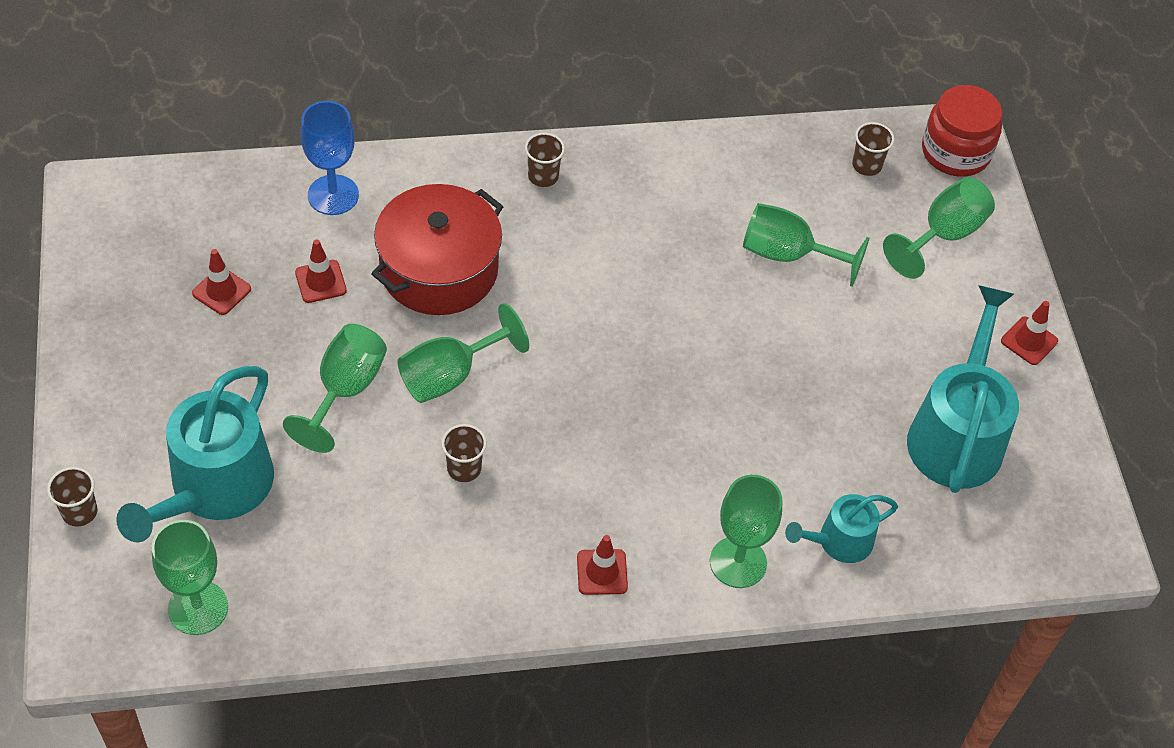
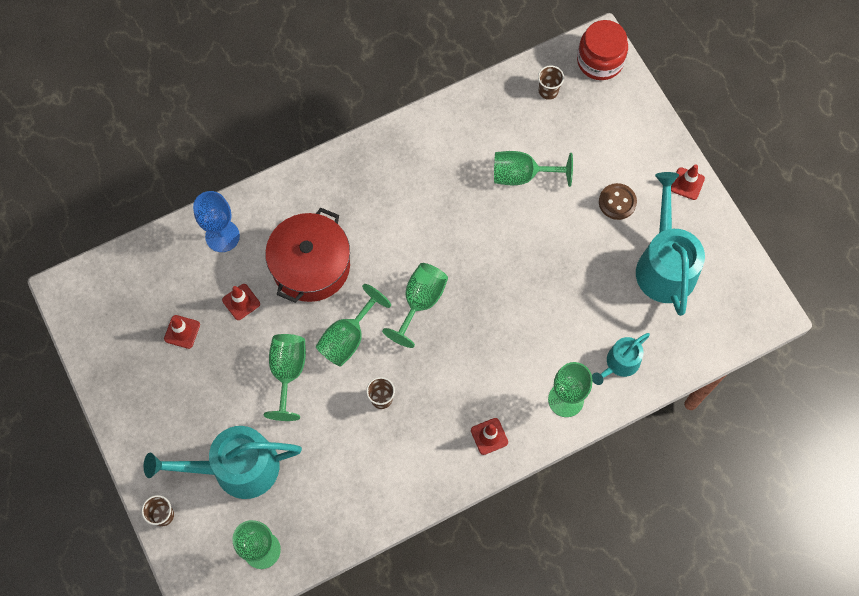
camera: 15 degrees left, 15 degrees up
turquoise watering can [116,366,274,542] -> turquoise watering can turned 75 degrees clockwise [144,426,302,499]
brown cup [525,133,565,187] -> none
green goblet [883,177,995,279] -> green goblet moved to [382,263,448,348]
none -> brown button [599,183,637,220]

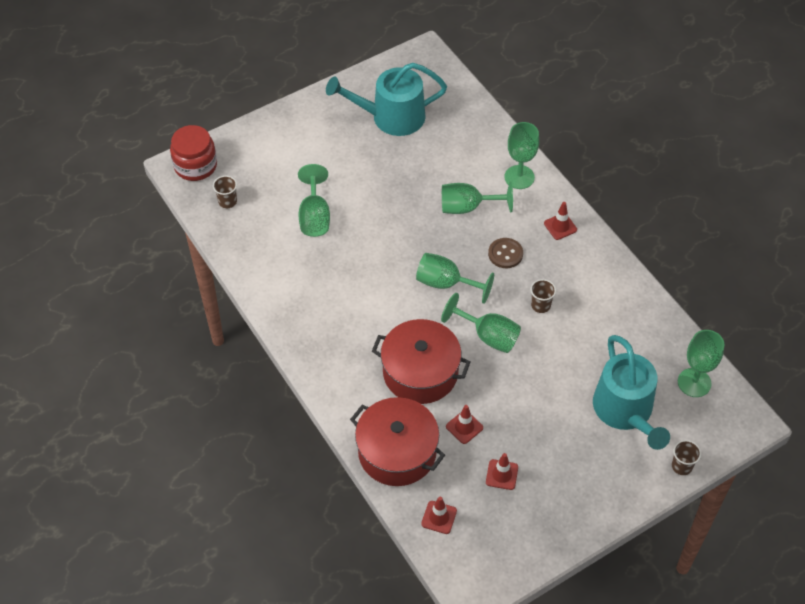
camera: 95 degrees left, 15 degrees down
blue goblet [193,191,240,252] -> red pot [350,397,445,486]
green goblet [264,334,306,421] -> green goblet moved to [442,182,513,214]
turquoise watering can [592,333,650,385] -> none
brown button [599,183,637,220] -> brown button moved to [488,238,523,268]
red traffic cone [671,164,705,200] -> red traffic cone moved to [421,497,457,534]

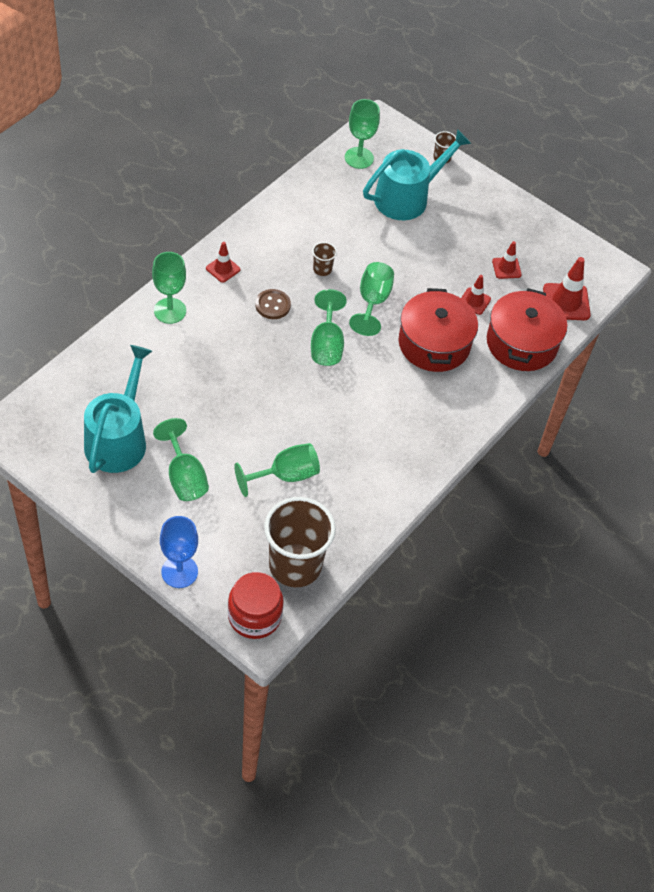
camera: 115 degrees left, 0 degrees up
brown cup [213,176,237,208] -> brown cup [264,497,336,587], size x2.40
turquoise watering can [326,63,447,136] -> turquoise watering can turned 135 degrees counterclockwise [84,345,152,473]
red traffic cone [421,497,457,534] -> red traffic cone [543,257,591,320], size x1.68
green goblet [442,182,513,214] -> green goblet moved to [153,418,209,501]
none -> blue goblet [160,516,198,588]

